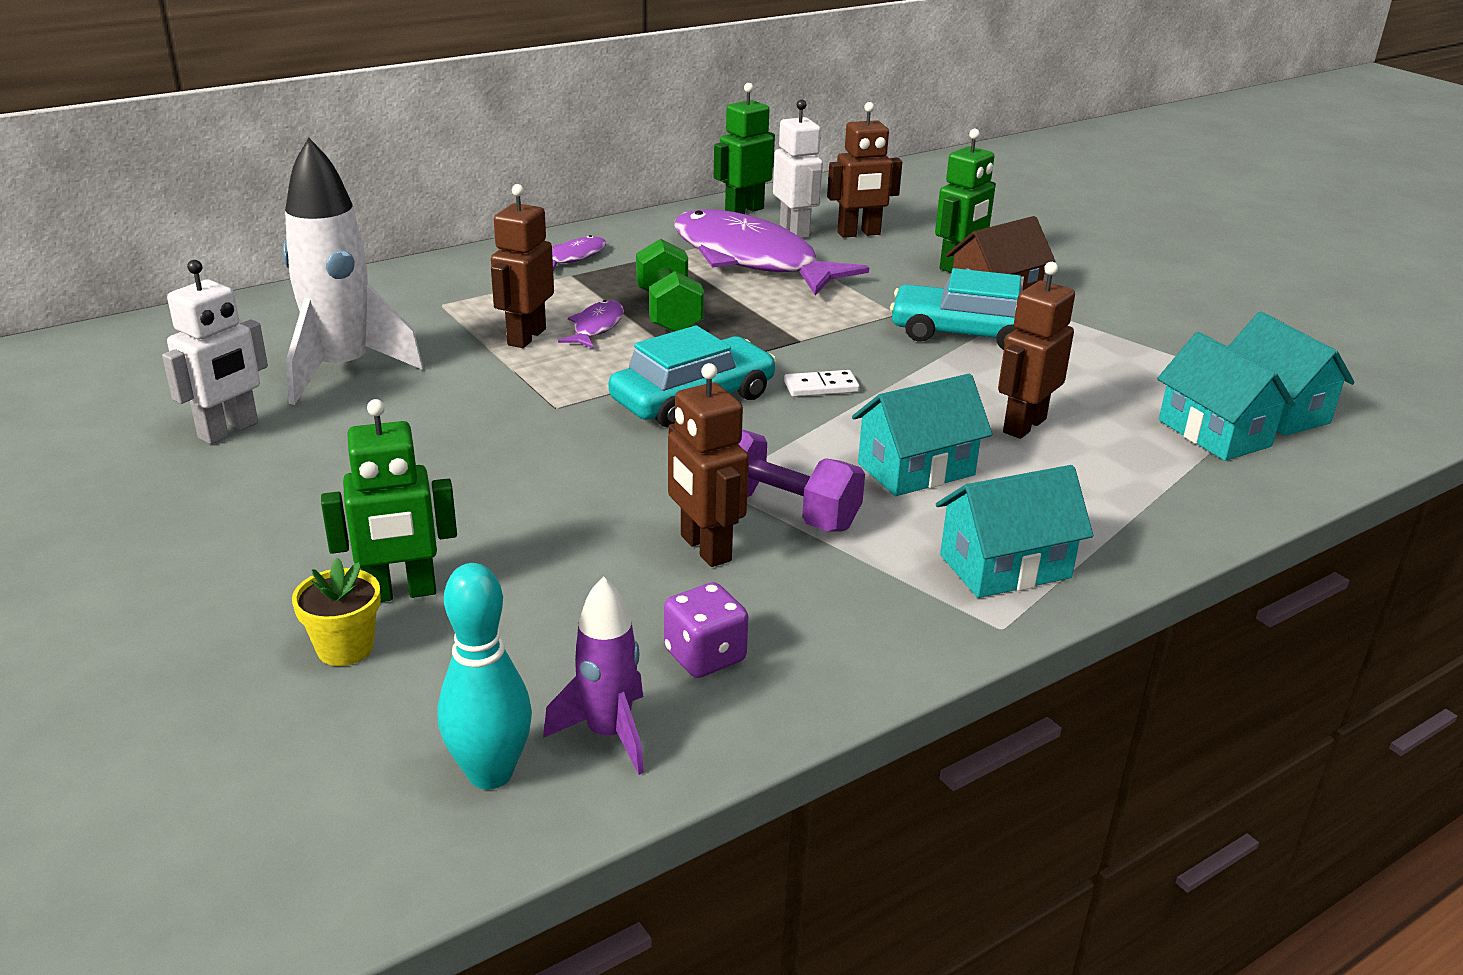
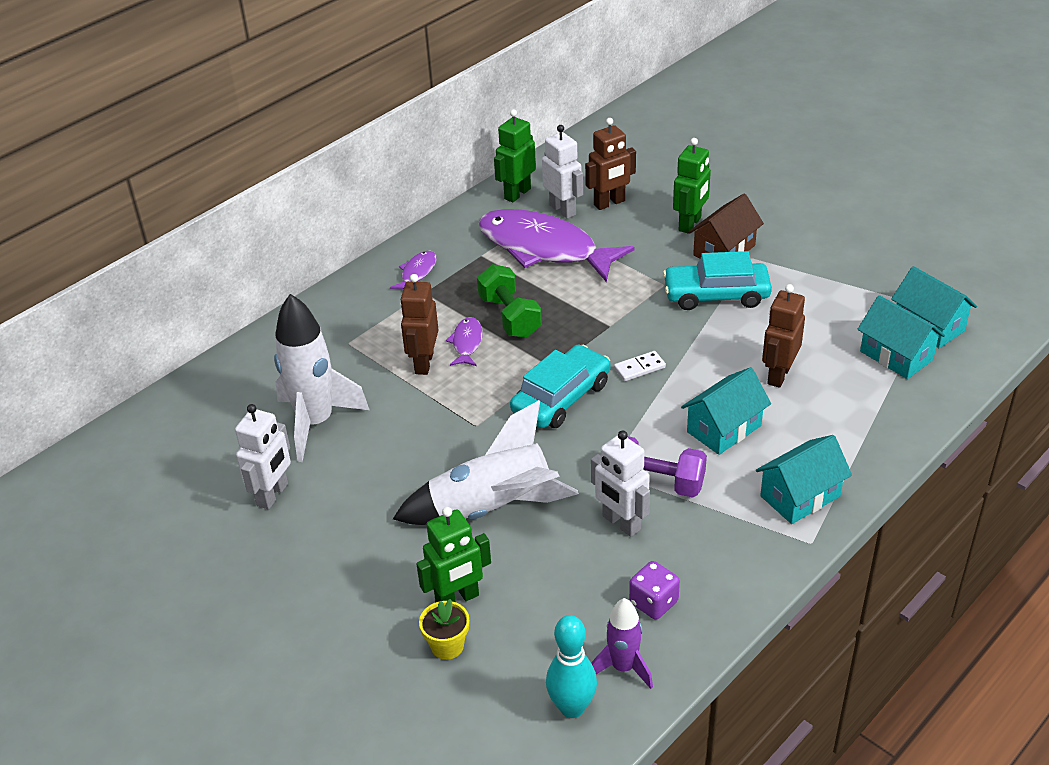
camera: 10 degrees left, 10 degrees up
brown robot [668,363,749,567] -> white robot [591,430,650,537]
none -> white rocket [393,400,579,525]

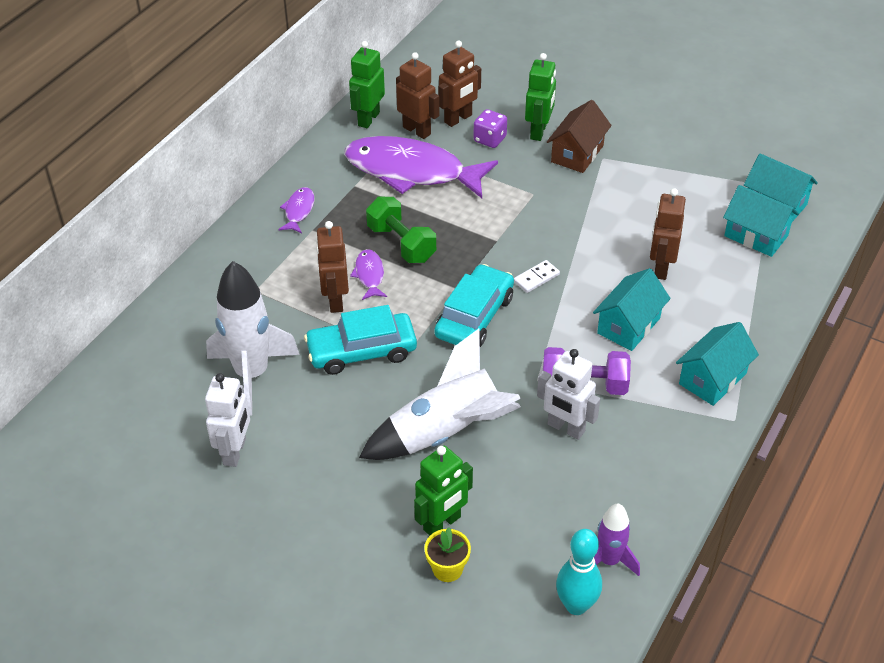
camera: 15 degrees left, 5 degrees up
white robot [542,125,583,219] -> brown robot [396,52,439,139]
purple dice [629,561,680,620] -> purple dice moved to [473,109,507,148]
turquoise car [663,251,772,310] -> turquoise car moved to [304,305,417,375]

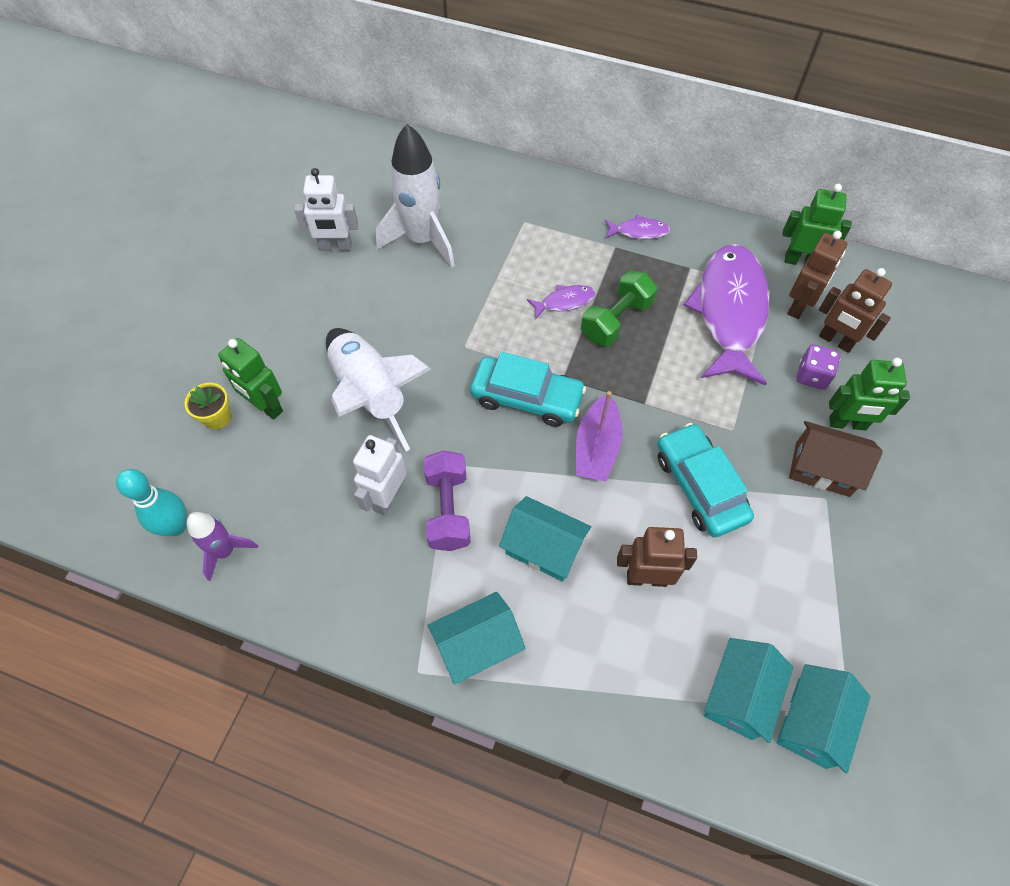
camera: 80 degrees right, 15 degrees up
turquoise car [304,305,417,375] -> turquoise car moved to [657,423,754,537]
brown robot [316,221,349,313] -> none
white domino [514,260,560,293] -> purple boat [576,391,623,482]
turquoise house [676,322,759,406] -> turquoise house turned 60 degrees counterclockwise [427,592,526,685]

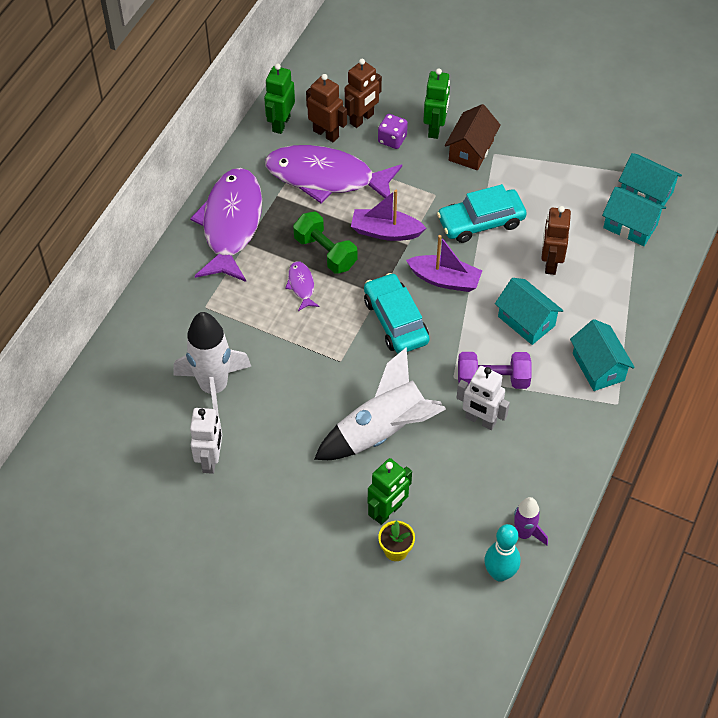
camera: 85 degrees left, 5 degrees down
turquoise car [470,352,586,427] -> turquoise car turned 45 degrees counterclockwise [364,273,429,353]
turquoise house [499,496,591,582] -> turquoise house turned 75 degrees counterclockwise [495,278,564,345]
purple fish [605,215,670,239] -> purple fish [190,168,262,282], size x2.41
none -> purple boat [351,190,426,241]

